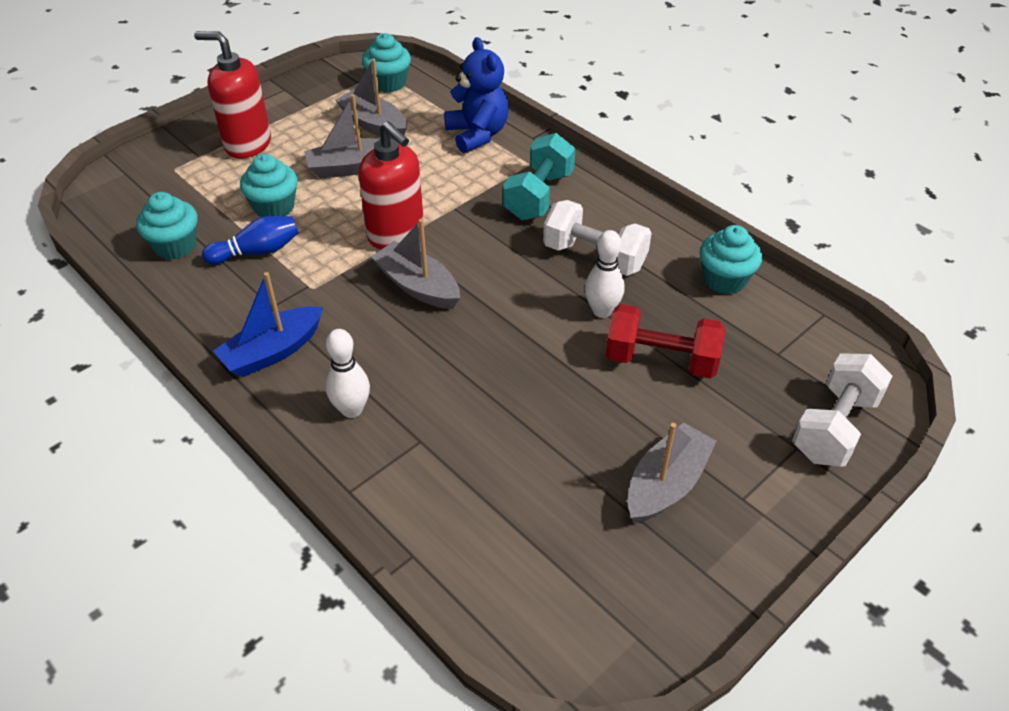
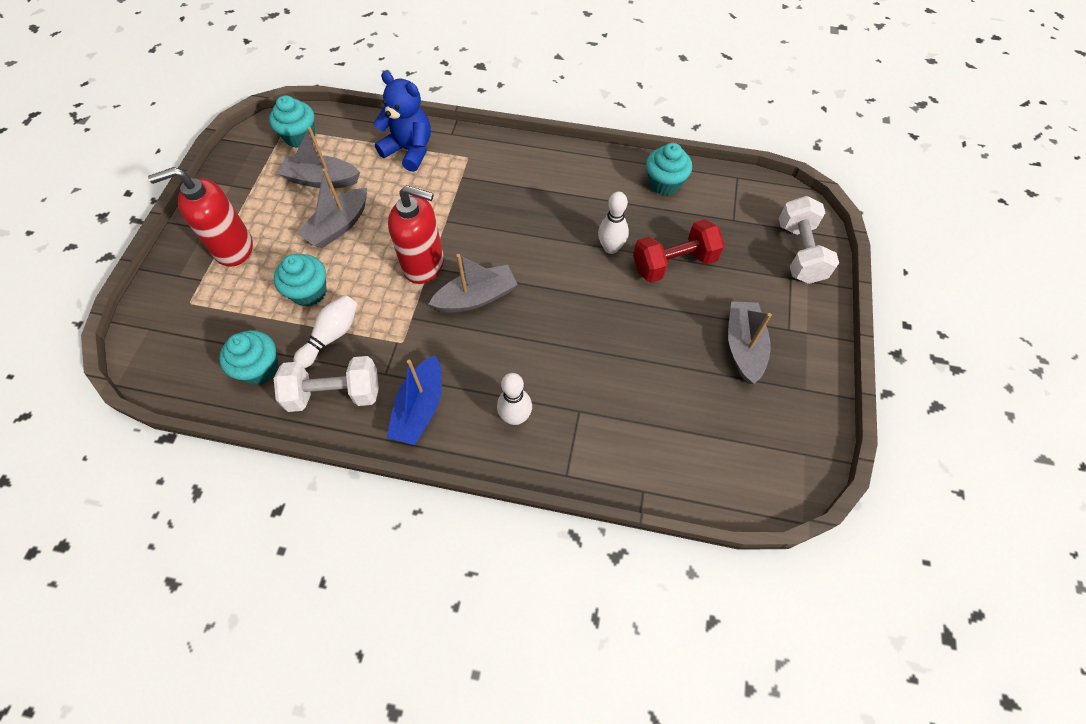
camera: 35 degrees left, 15 degrees up
blue bowling pin [202,216,299,265] -> white bowling pin [293,295,358,368]
grey boat [371,219,460,309] -> grey boat turned 150 degrees clockwise [429,254,518,313]
turquoise dumbbell [503,133,576,220] -> none
white dumbbell [543,200,652,276] -> white dumbbell moved to [274,356,379,412]

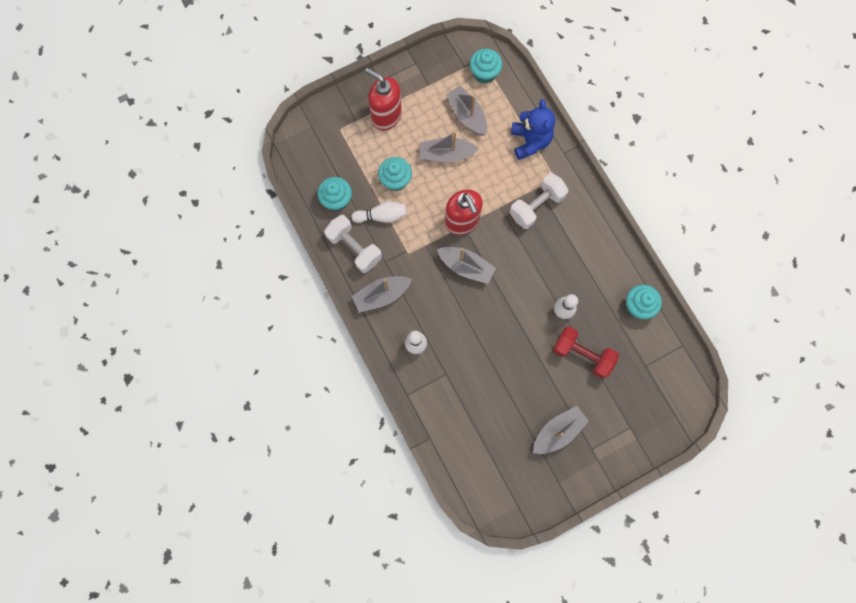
camera: 50 degrees right, 15 degrees up
blue boat [387,355,442,445] -> grey boat [352,276,412,313]
white dumbbell [779,196,839,284] -> white dumbbell moved to [510,173,568,229]

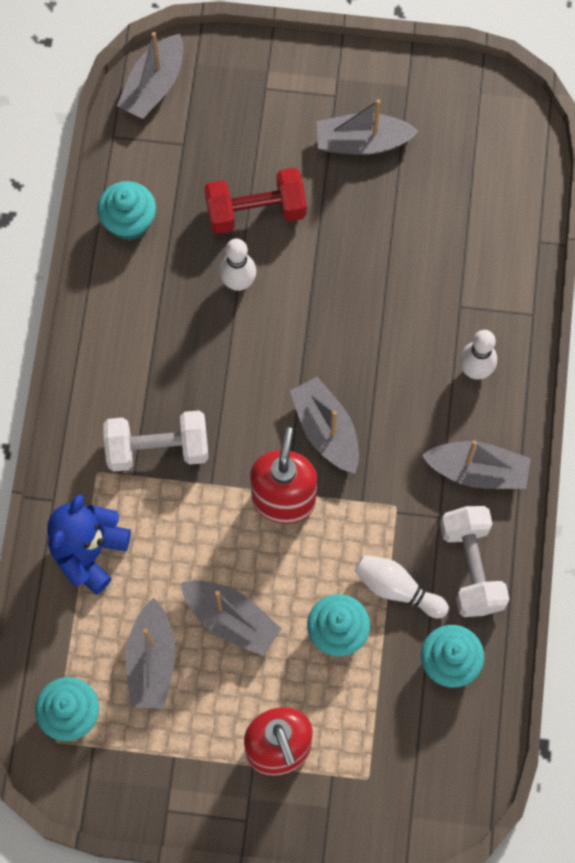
camera: 145 degrees left, 5 degrees down
red dumbbell [553,326,619,378] -> red dumbbell turned 75 degrees counterclockwise [204,168,307,234]
none -> grey boat [117,32,183,119]

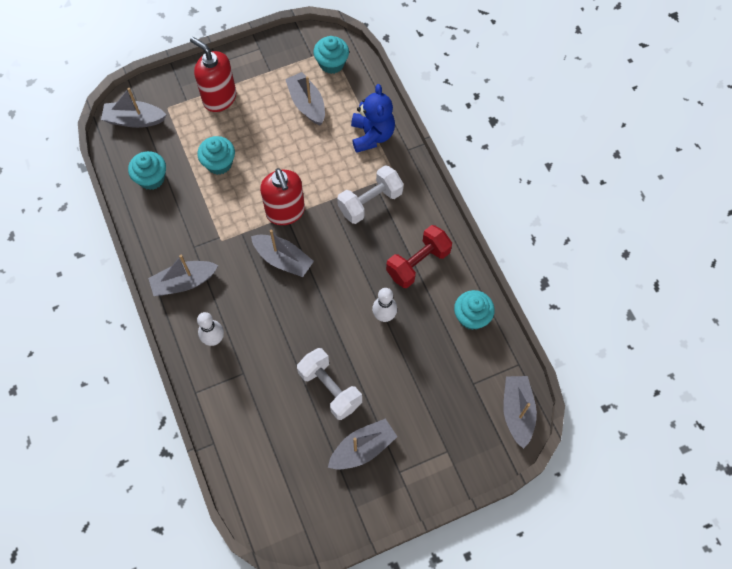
camera: 150 degrees right, 5 degrees down
grey boat [181,580,281,656] -> grey boat moved to [101,88,167,128]
red dumbbell [204,168,307,234] -> red dumbbell moved to [386,225,452,288]
white bowling pin [355,555,449,618] -> none
white dumbbell [440,506,510,617] -> white dumbbell moved to [297,348,362,420]

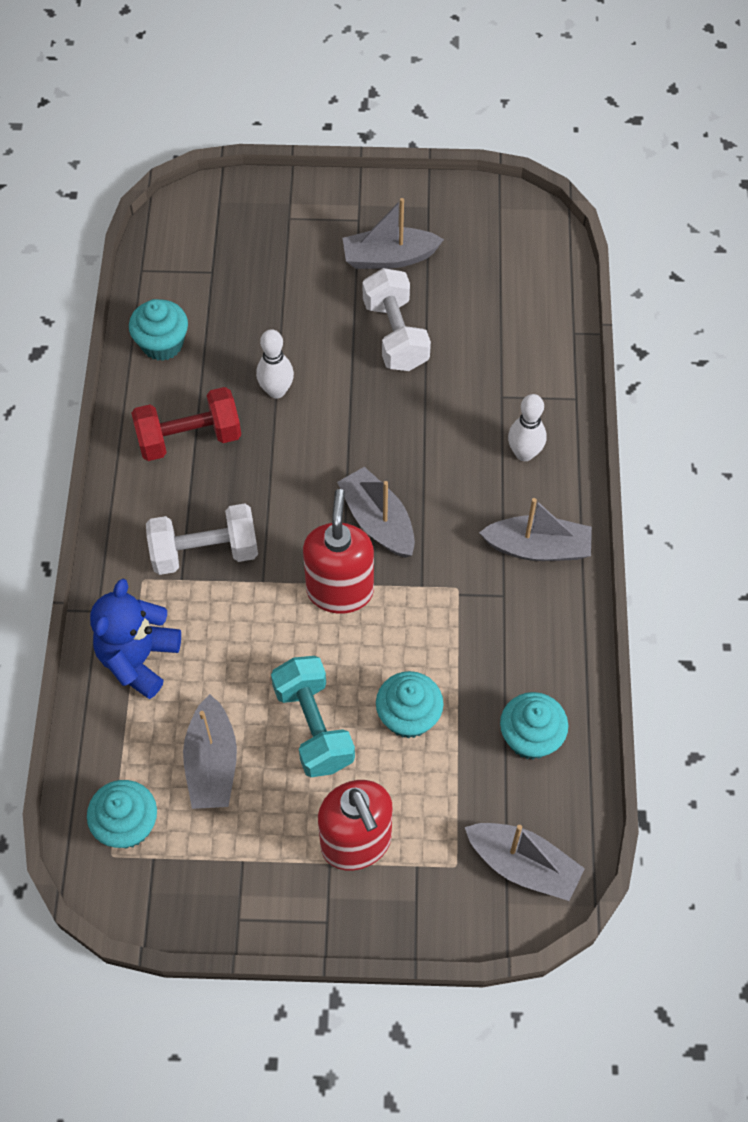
camera: 155 degrees left, 5 degrees down
grey boat [503,376,537,449] -> none
none -> turquoise dumbbell [271,656,355,777]

